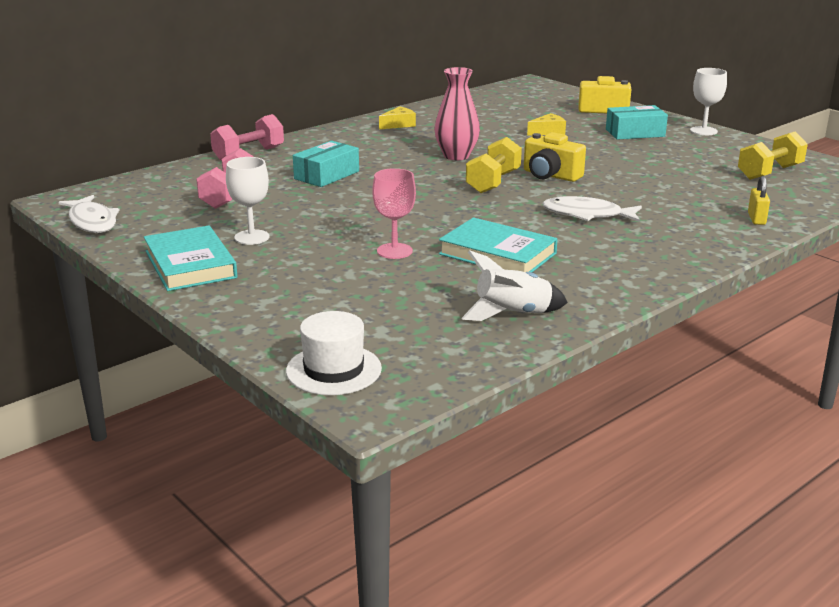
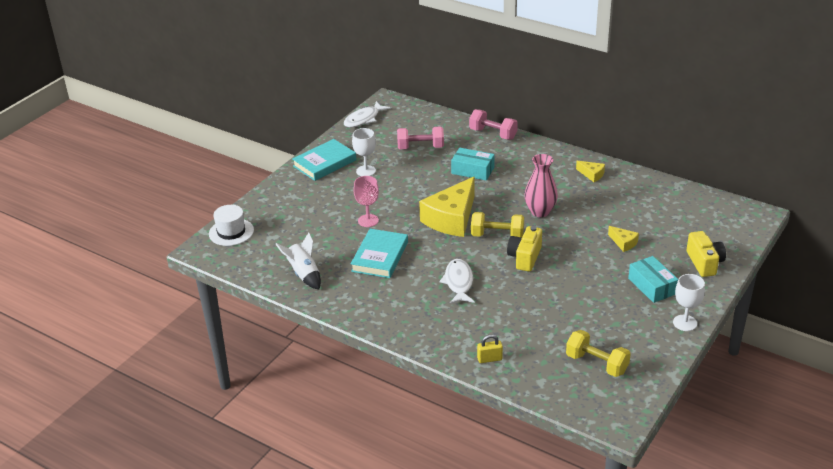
camera: 75 degrees right, 10 degrees up
none -> yellow cheese [419,177,475,237]

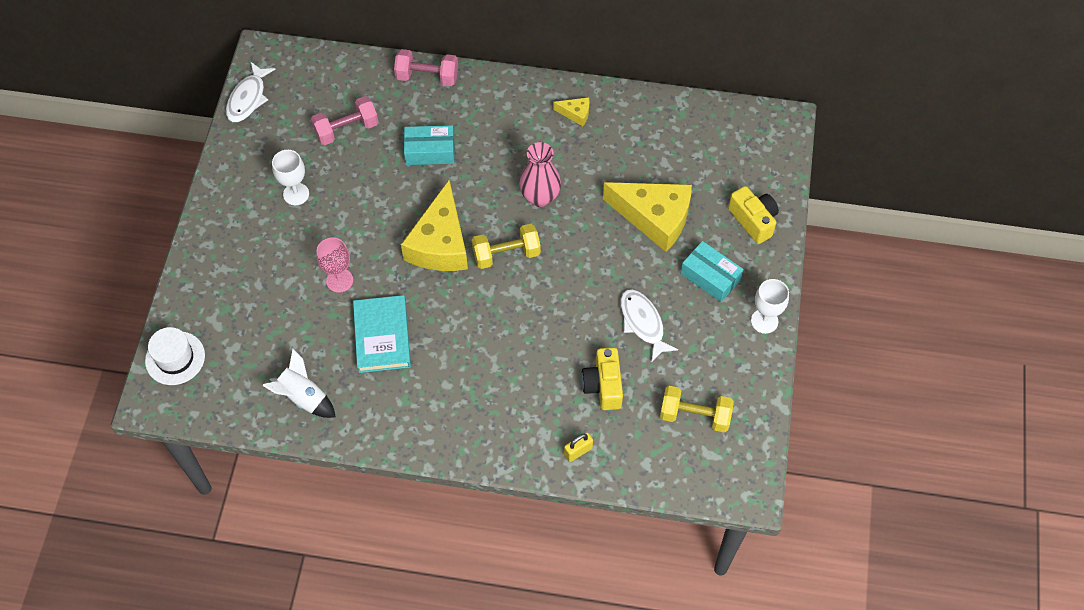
camera: 25 degrees left, 25 degrees up
turquoise book [292,139,356,181] -> none
white fish [439,259,475,304] -> white fish moved to [621,289,678,361]
yellow camera [507,226,542,272] -> yellow camera moved to [581,347,623,410]
yellow cheese [608,226,639,252] -> yellow cheese [603,182,692,252], size x2.30

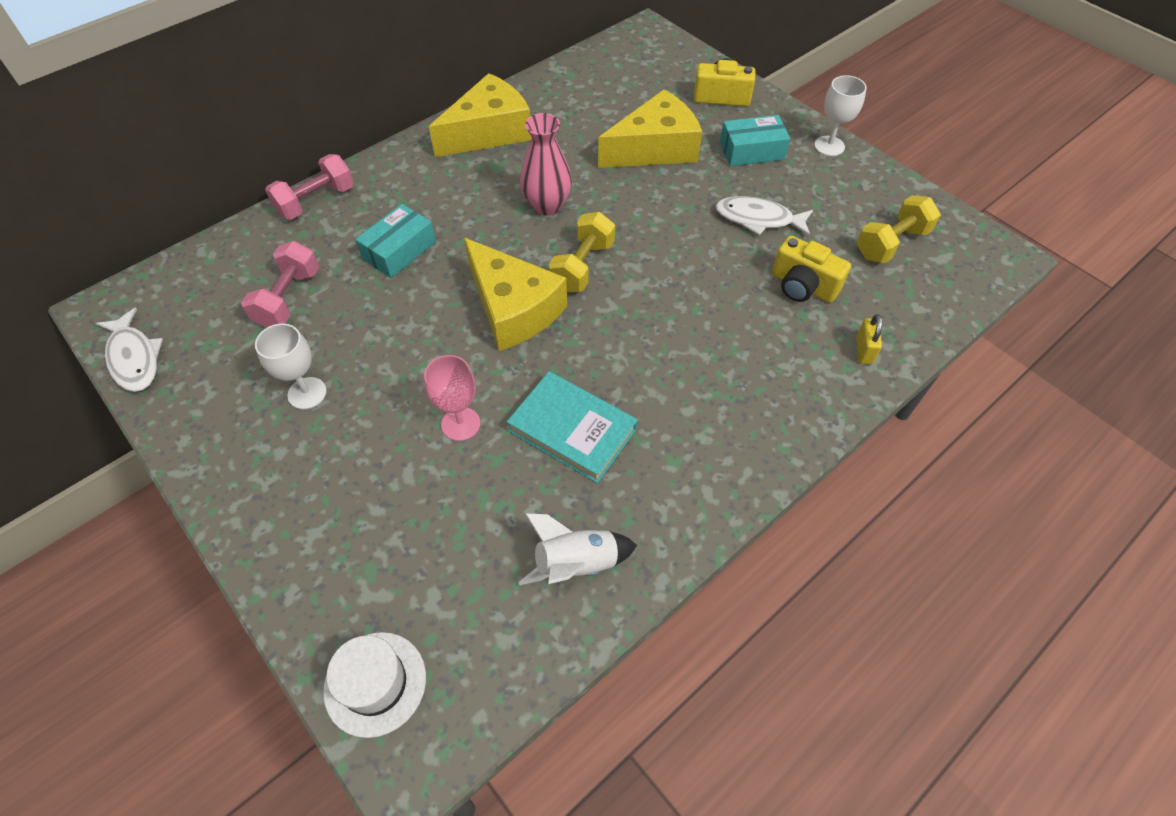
camera: 50 degrees left, 5 degrees down
yellow cheese [553,97,589,126] -> yellow cheese [429,73,532,157], size x2.30

